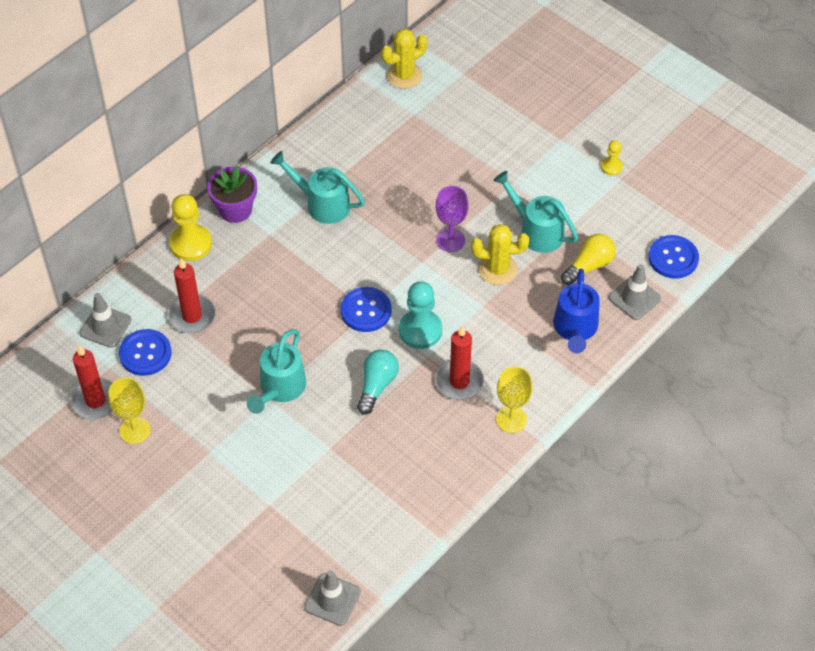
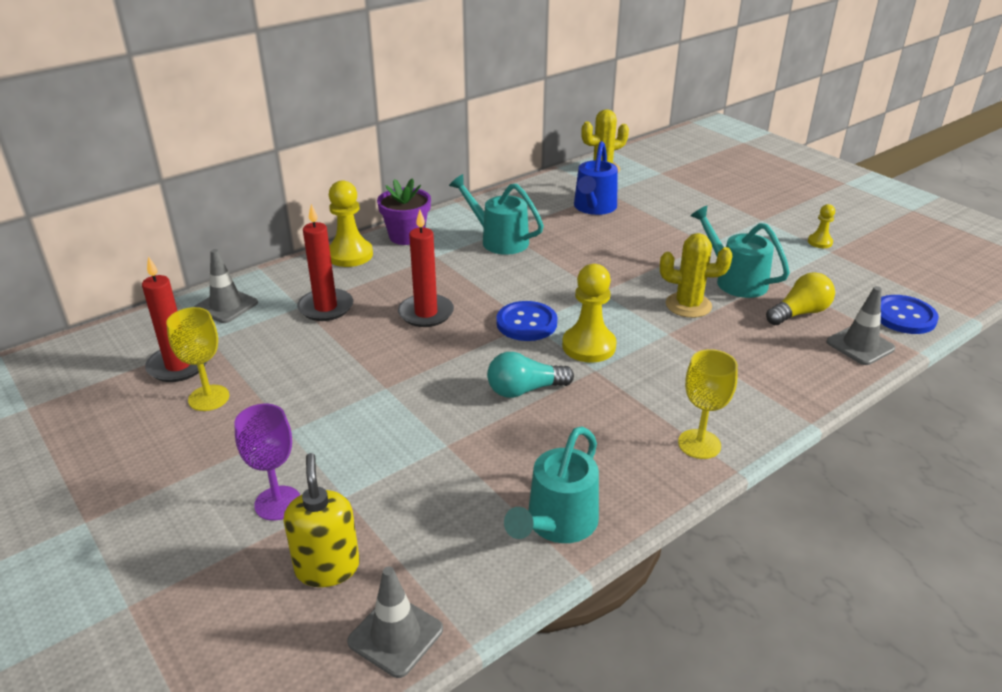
camera: 10 degrees right, 20 degrees down
blue button [119,329,172,376] -> none
turquoise watering can [247,329,306,414] -> turquoise watering can moved to [504,426,599,543]
turquoise light bulb [357,349,399,415] -> turquoise light bulb turned 135 degrees counterclockwise [487,352,574,398]
turquoise pawn [399,281,442,349] -> yellow pawn [562,264,616,363]
red candle [435,325,484,400] -> red candle moved to [398,210,454,327]
purple goblet [436,186,468,252] -> purple goblet moved to [234,404,300,521]
blue watering can [553,269,600,353] -> blue watering can moved to [574,141,618,215]
none -> yellow soap dispenser [284,453,360,587]

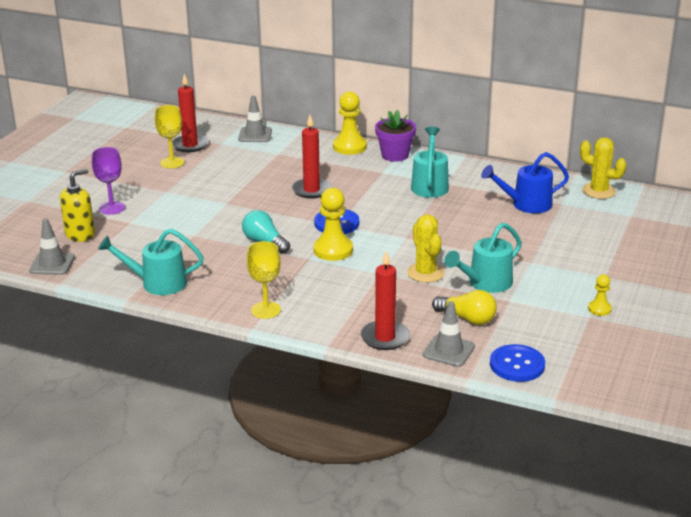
camera: 60 degrees right, 5 degrees down
red candle [297,204,353,321] -> red candle moved to [361,250,410,350]
turquoise watering can [690,206,790,298] -> turquoise watering can turned 150 degrees counterclockwise [445,223,522,293]

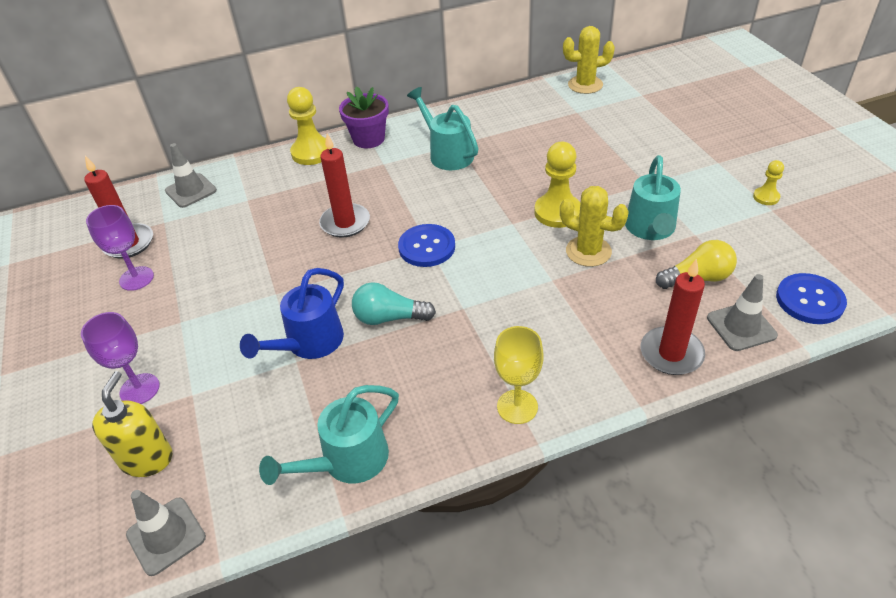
camera: 40 degrees left, 15 degrees up
yellow goblet [155,105,184,168] -> purple goblet [86,205,154,291]
yellow pawn [313,188,353,261] -> yellow pawn moved to [534,142,580,228]
blue watering can [481,152,569,213] -> blue watering can moved to [240,268,344,359]

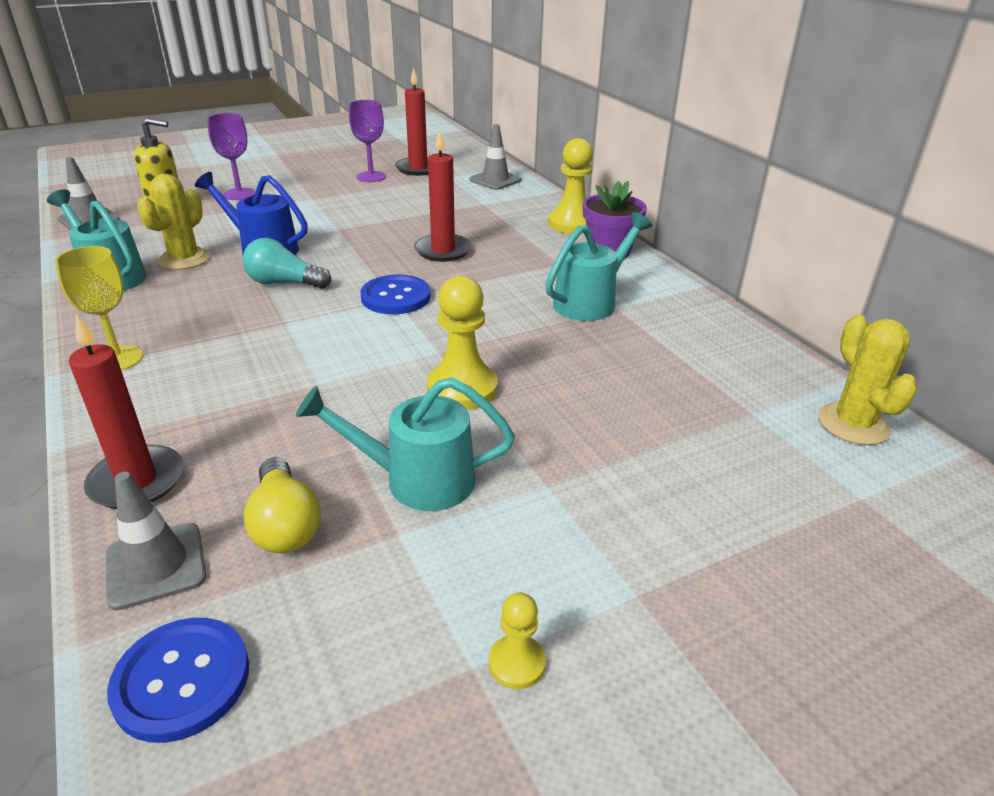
camera: 80 degrees right, 10 degrees down
turquoise light bulb [352,282,436,325] -> turquoise light bulb turned 75 degrees counterclockwise [242,238,331,289]
yellow cactus [560,186,629,267] -> yellow cactus moved to [137,174,210,270]

